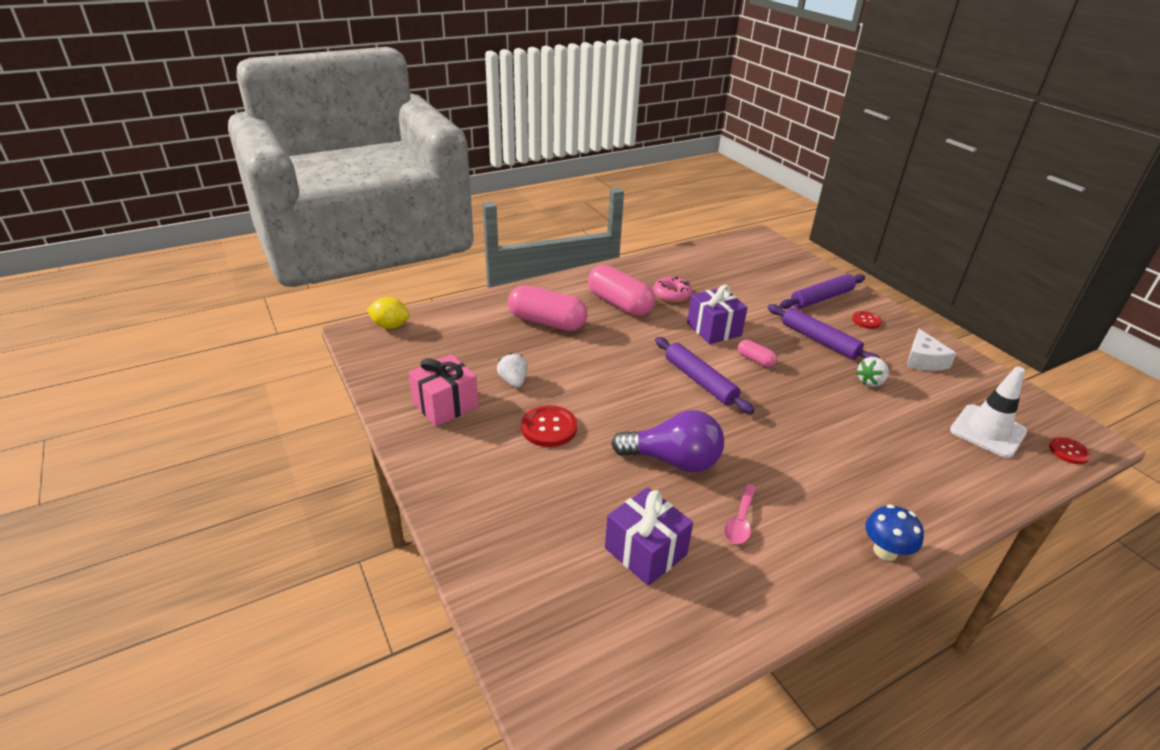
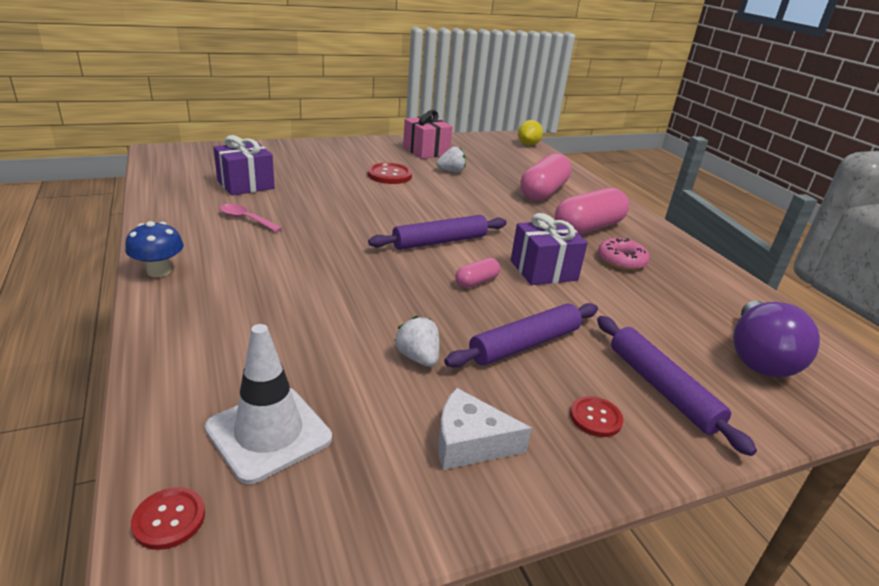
camera: 95 degrees right, 5 degrees down
purple light bulb [611,410,724,472] -> purple light bulb moved to [733,301,820,377]

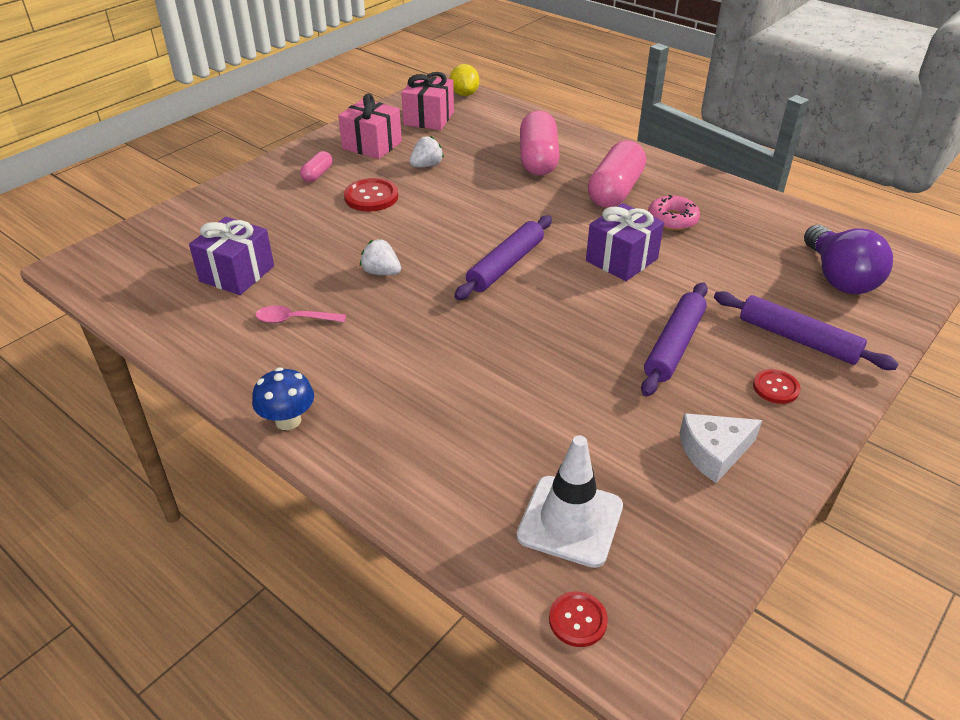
camera: 25 degrees left, 10 degrees up
white strawberry [395,316,440,367] -> white strawberry moved to [360,239,401,275]
pink capsule [455,258,500,288] -> pink capsule moved to [300,151,333,182]
none -> pink gift [401,72,454,130]

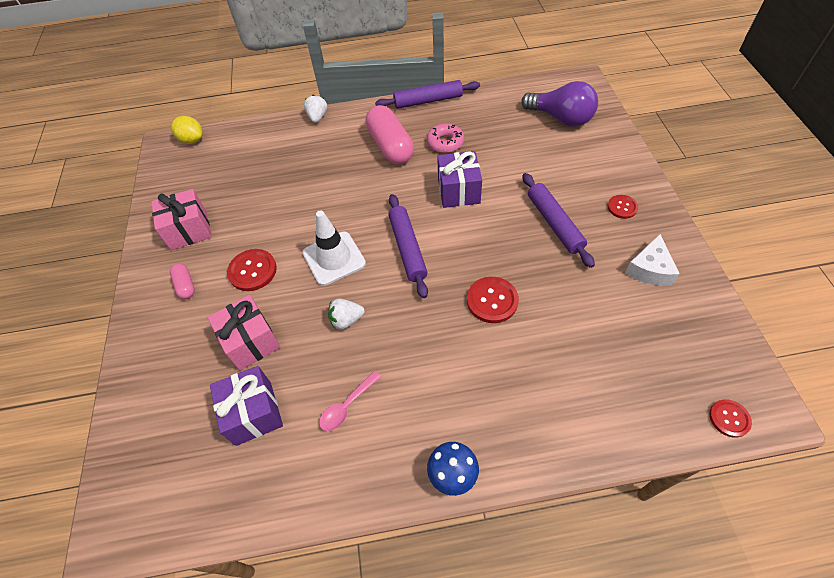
camera: 45 degrees left, 15 degrees up
pink gift [401,72,454,130] -> pink gift moved to [208,295,281,371]
white strawberry [410,136,444,167] -> white strawberry moved to [304,95,327,123]
white traffic cone [517,435,623,568] -> white traffic cone moved to [303,210,366,286]
pink capsule [520,111,560,176] -> none
purple rolling pin [714,291,898,370] -> purple rolling pin moved to [375,80,480,109]
none -> red button [467,277,519,323]

